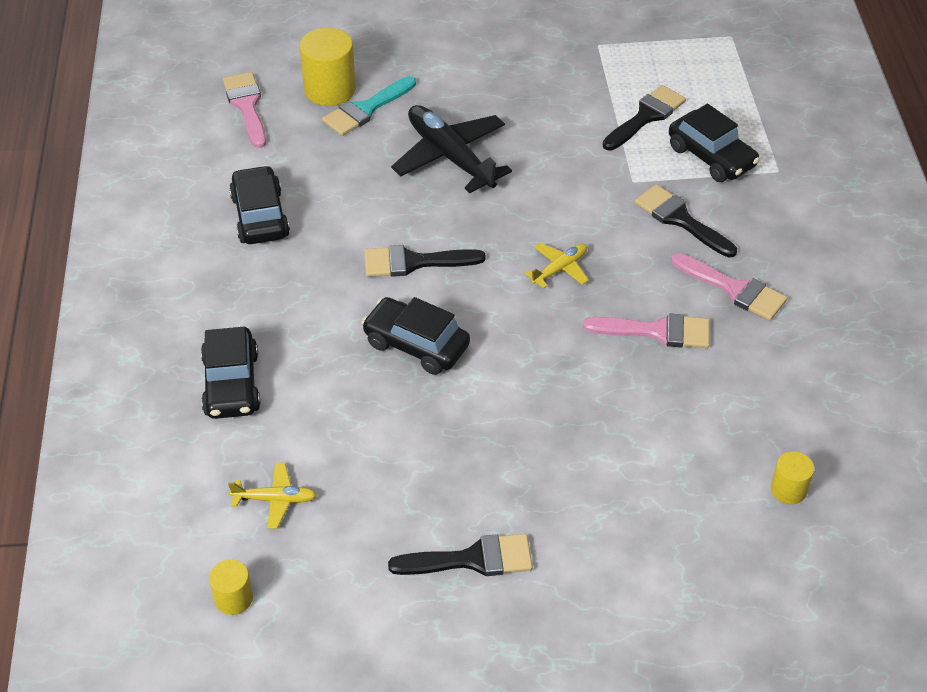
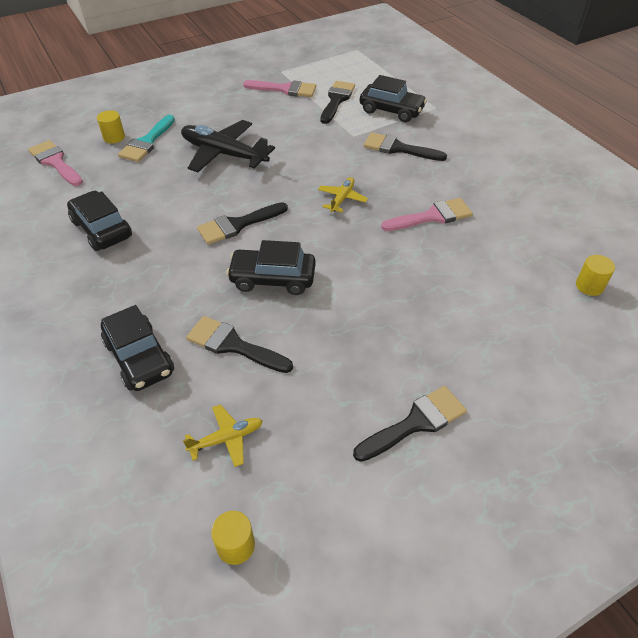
camera: 25 degrees left, 0 degrees up
yellow cylinder [299,28,356,106] -> yellow cylinder [97,110,125,143], size x0.55
pink brush [671,253,787,321] -> pink brush moved to [243,80,316,97]
none -> black brush [186,316,293,373]

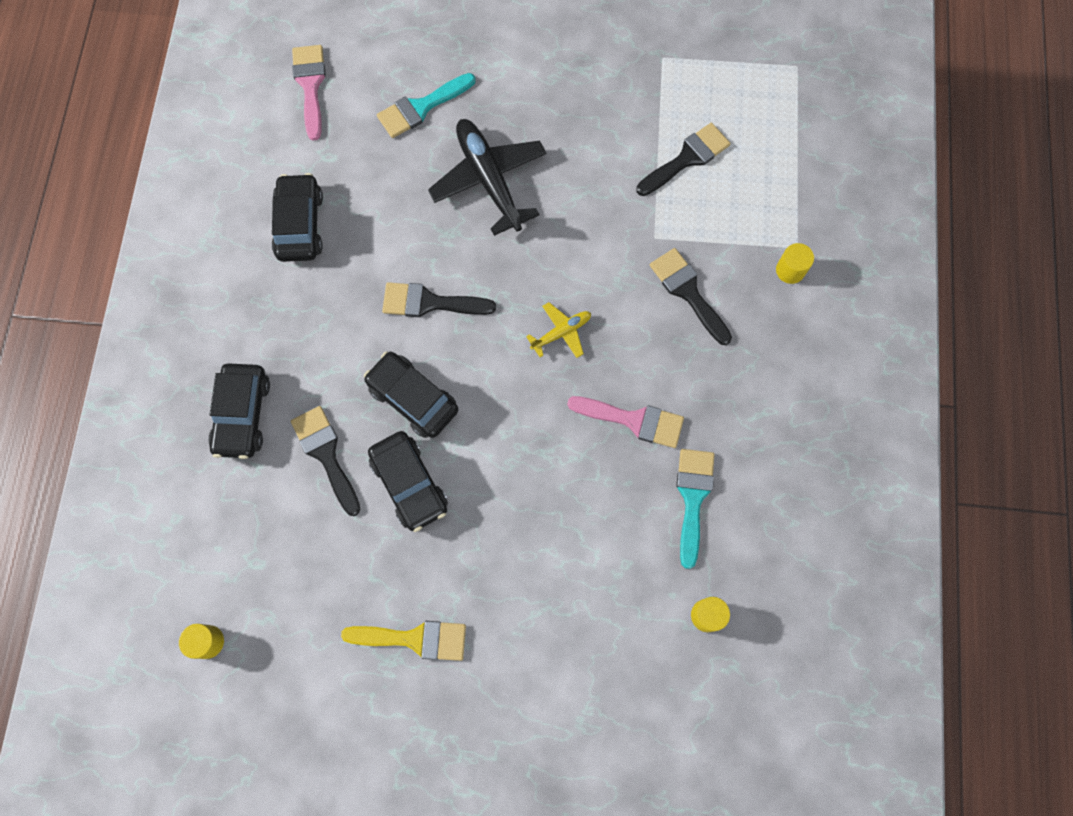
camera: 35 degrees right, 25 degrees up
yellow cylinder [97,110,125,143] -> yellow cylinder moved to [776,243,814,284]
yellow plane [183,404,263,467] -> none
pink brush [243,80,316,97] -> none
black brush [353,386,467,462] -> yellow brush [341,621,466,661]
black car [360,75,427,122] -> black car moved to [368,431,448,532]
none -> turquoise brush [676,449,715,569]

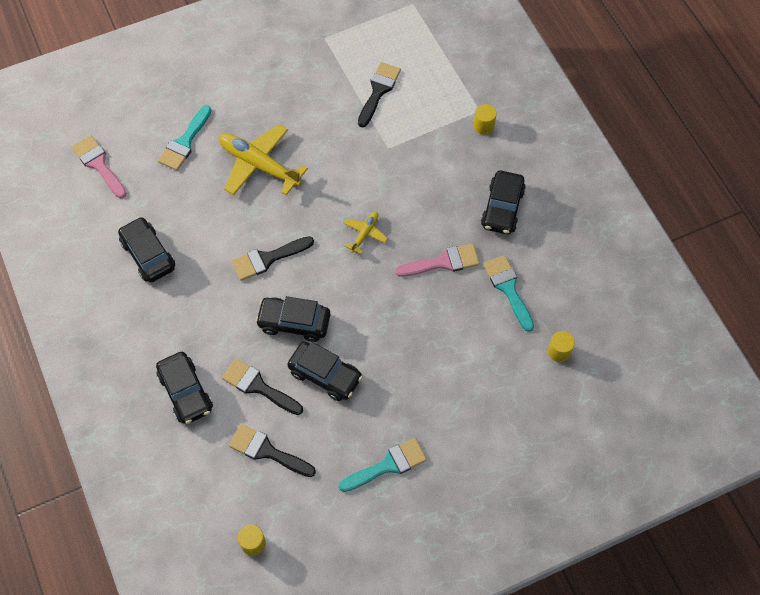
camera: 30 degrees left, 10 degrees down
yellow brush [341,621,466,661] -> turquoise brush [339,438,427,492]
black plane [428,119,547,236] -> yellow plane [218,124,308,195]
black brush [650,248,732,345] -> black brush moved to [229,424,316,477]
none -> black car [481,171,526,234]

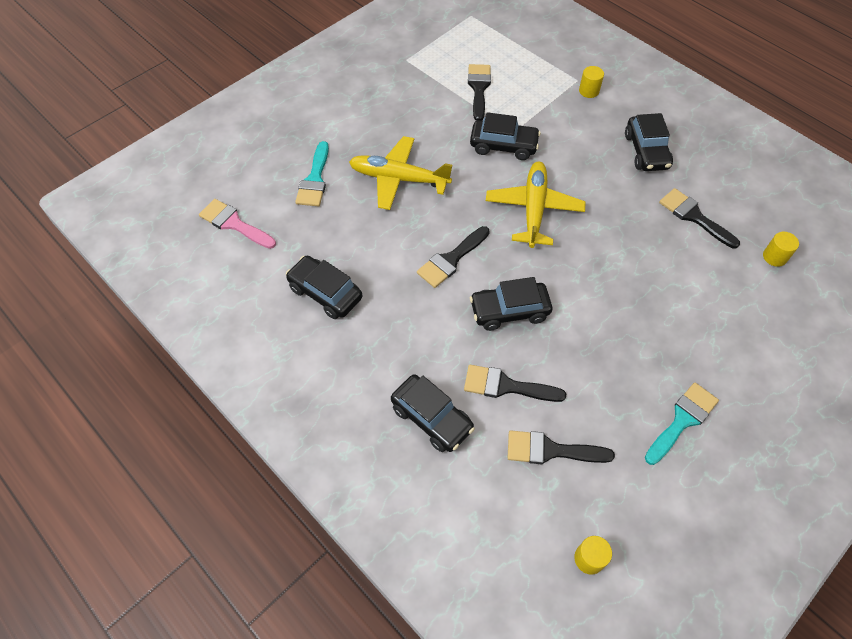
camera: 20 degrees left, 5 degrees down
black car [287,342,363,401] -> black car moved to [470,112,541,160]
yellow plane [343,212,388,255] -> yellow plane [486,162,586,248], size x1.99
pink brush [395,244,480,277] -> none
turquoise brush [483,255,534,332] -> black brush [659,188,740,249]

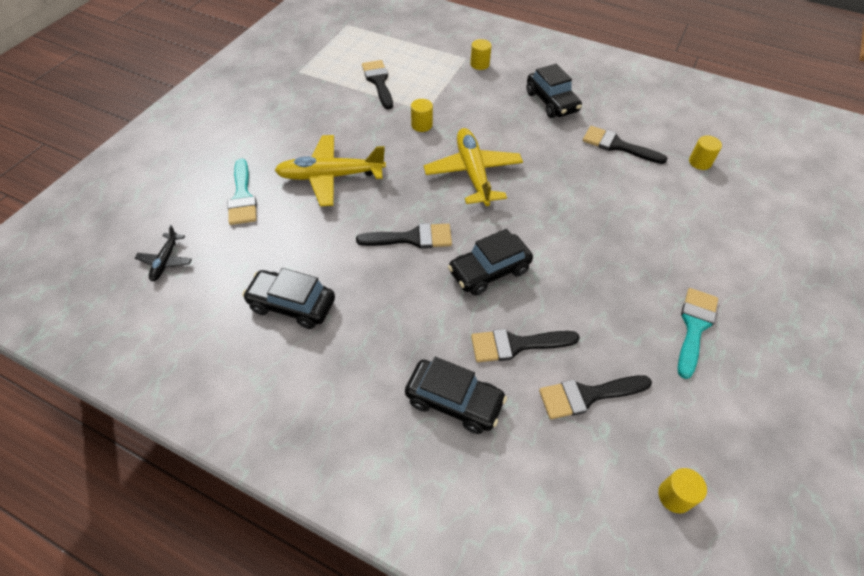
camera: 20 degrees left, 5 degrees down
pink brush [199,199,276,249] -> black plane [135,225,192,281]
black brush [417,226,490,288] -> black brush turned 120 degrees counterclockwise [356,223,452,249]
black car [470,112,541,160] -> yellow cylinder [411,99,433,132]

